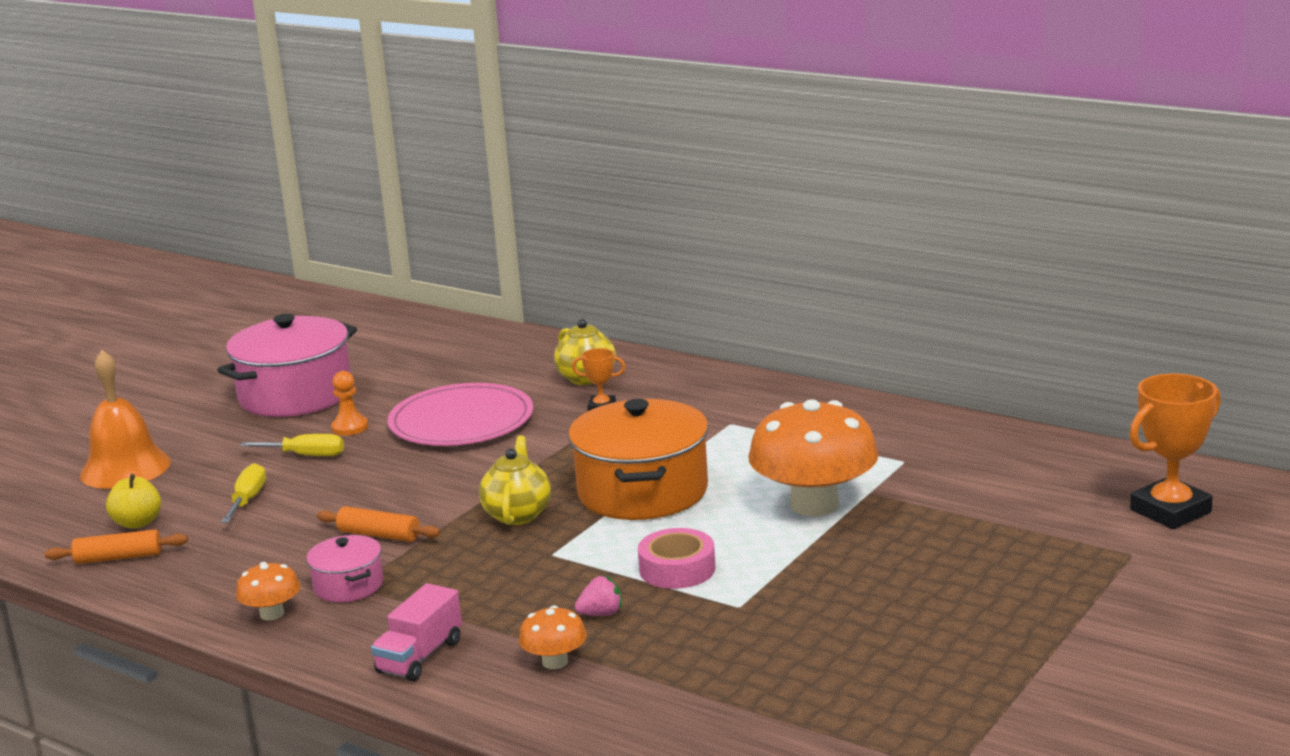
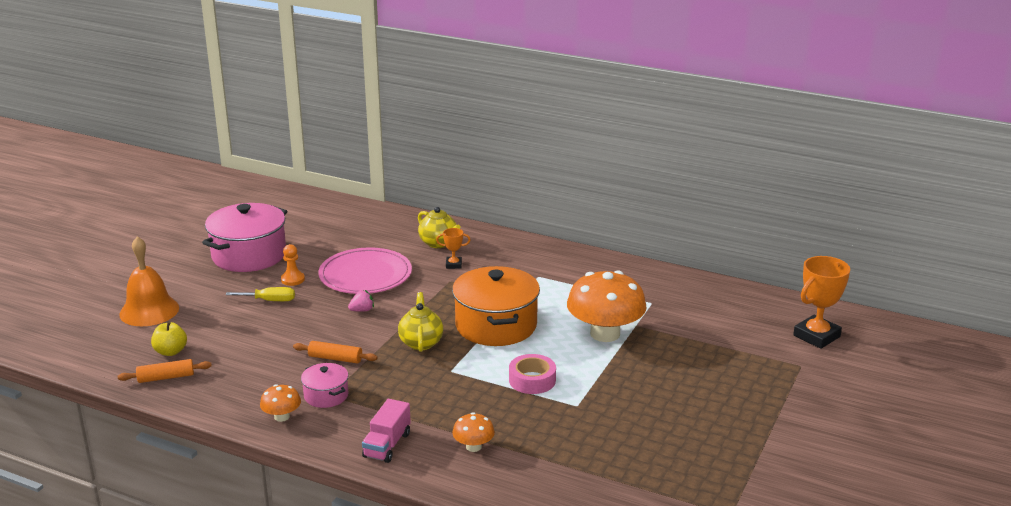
camera: 10 degrees left, 5 degrees up
yellow screwdriver [221,463,266,523] -> none
pink strawberry [575,576,622,616] -> pink strawberry moved to [348,290,374,312]

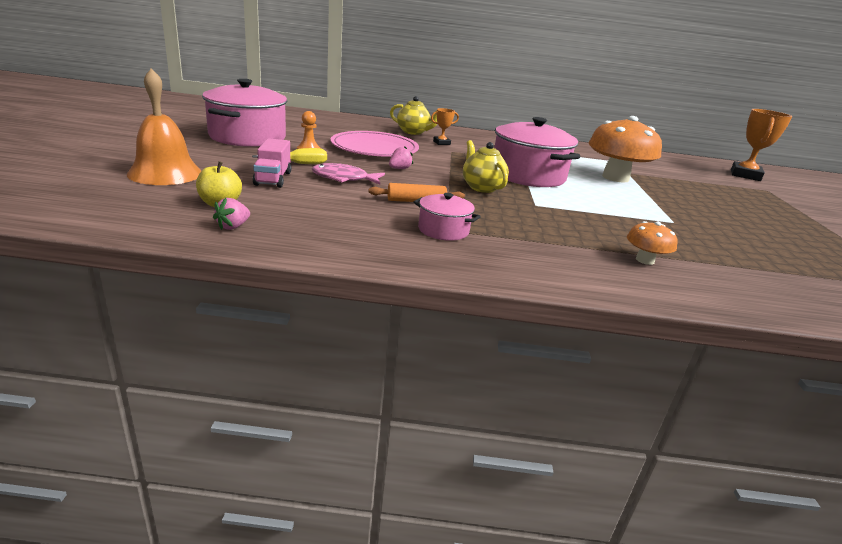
camera: 25 degrees left, 0 degrees up
orange rolling pin [118,359,212,383] -> pink strawberry [213,198,250,230]
orange mushroom [260,384,301,422] -> none
pink truck [362,399,411,463] -> pink truck moved to [253,138,291,188]
orange pot [452,266,540,346] -> pink pot [494,117,580,187]
pink tape [509,354,556,394] -> none
none -> pink fish [312,163,385,184]

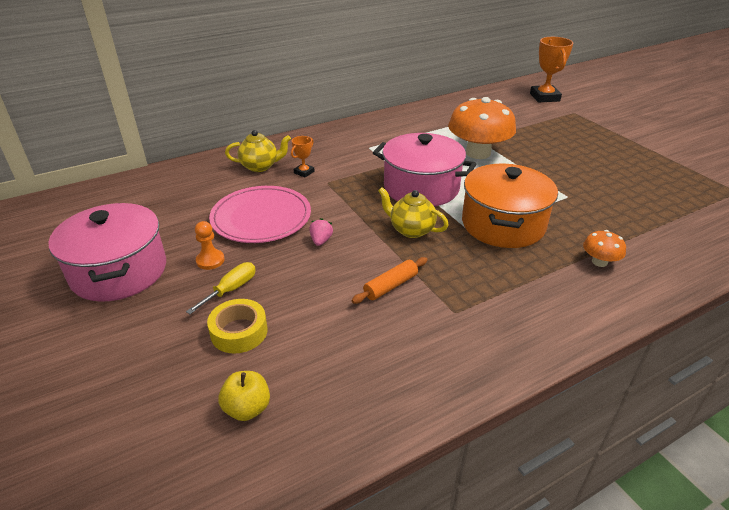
camera: 30 degrees left, 10 degrees up
orange bell [127,68,201,185] -> none
pink strawberry [213,198,250,230] -> none
pink truck [253,138,291,188] -> yellow tape [207,299,268,353]
pink fish [312,163,385,184] -> none
pink pot [414,193,481,241] -> none
none -> orange pot [462,164,558,248]

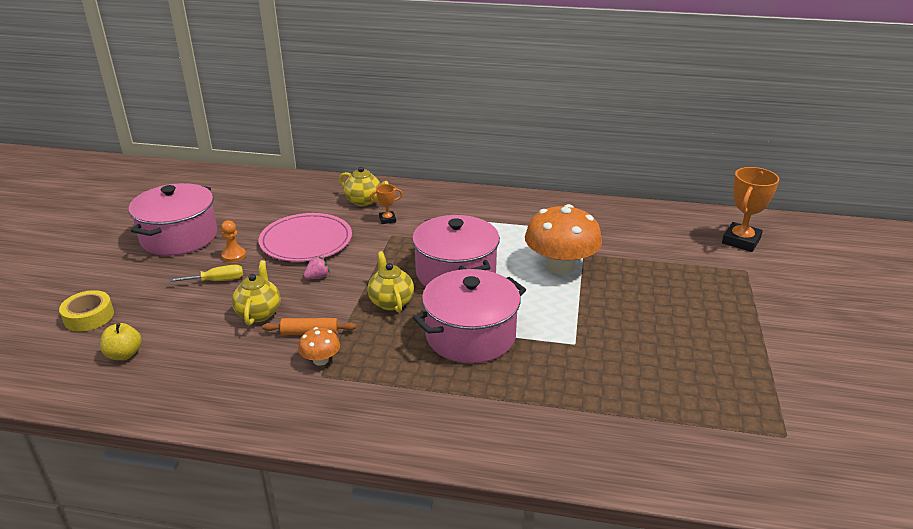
camera: 40 degrees right, 5 degrees down
yellow tape [207,299,268,353] -> yellow tape moved to [59,290,114,332]
orange pot [462,164,558,248] -> pink pot [413,269,526,364]
orange mushroom [583,230,626,267] -> orange mushroom moved to [298,327,340,366]
none -> yellow teapot [232,260,281,326]

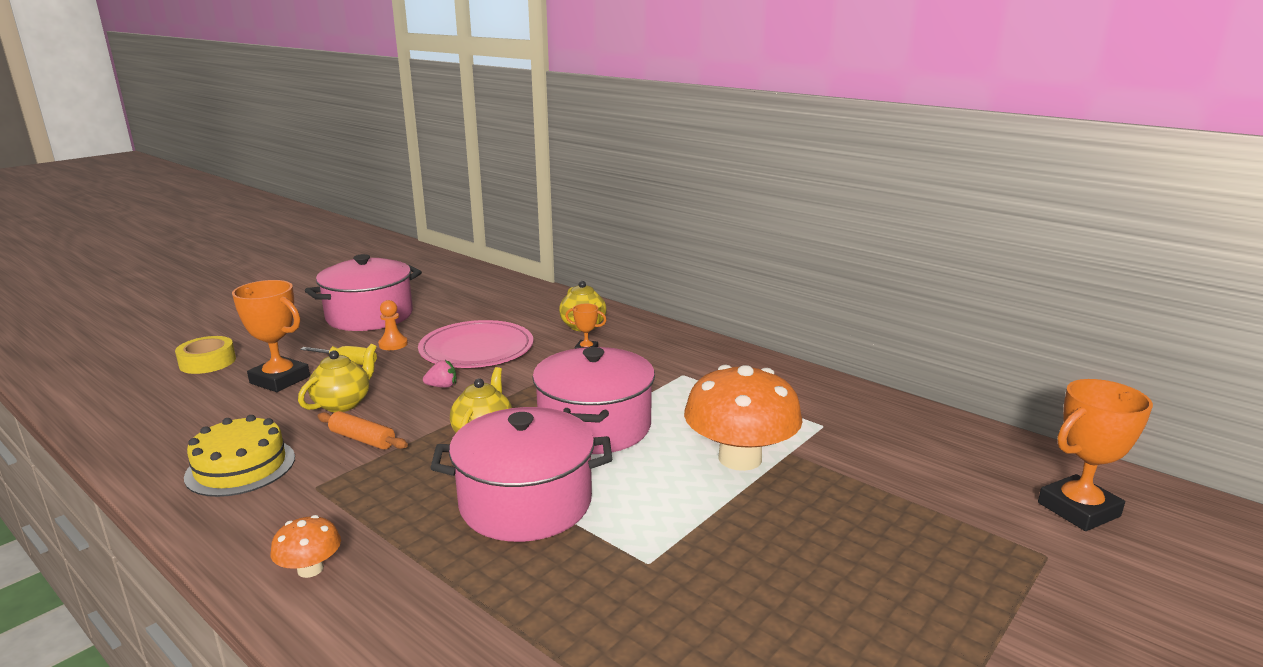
camera: 30 degrees right, 10 degrees down
yellow apple [100,323,142,360] -> none
orange mushroom [298,327,340,366] -> orange mushroom moved to [271,515,341,578]
none -> yellow cake [184,415,295,497]
none -> orange trophy [232,280,310,392]

